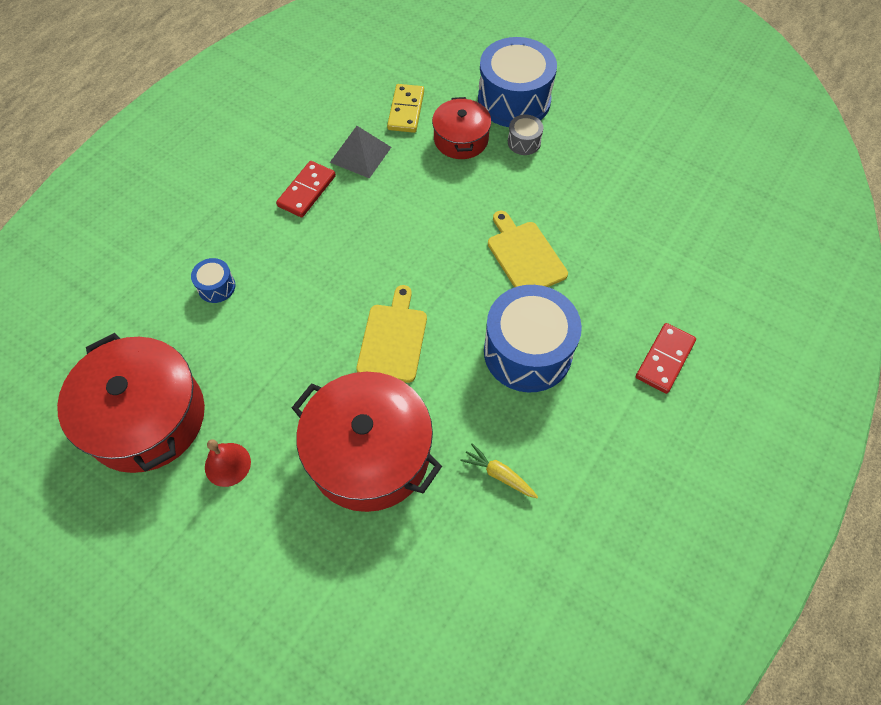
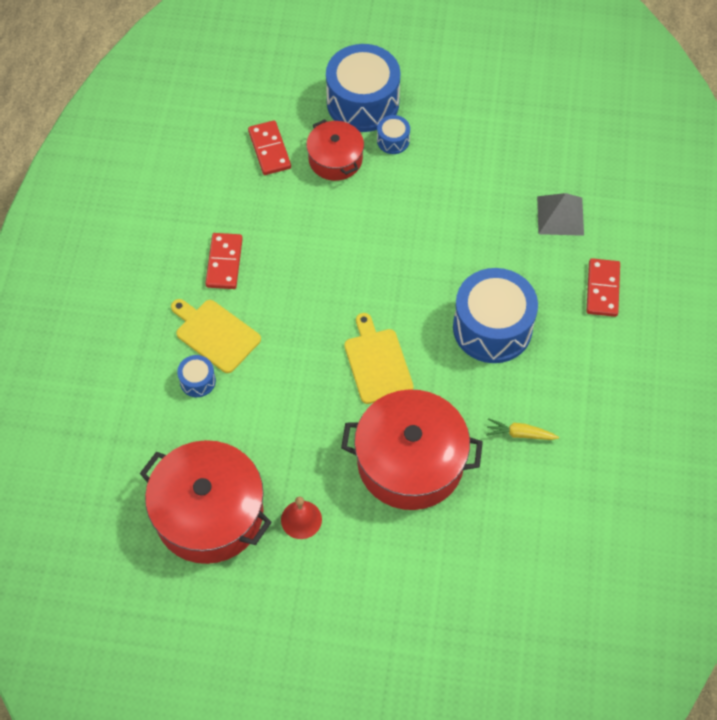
camera: 25 degrees left, 0 degrees up
grey pyramid [330,126,391,178] -> grey pyramid moved to [537,193,584,236]
yellow domino [387,84,424,133] -> red domino [248,120,291,175]
yellow cutting board [488,211,568,287] -> yellow cutting board moved to [171,299,261,373]
grey drum [508,114,543,155] -> blue drum [377,115,410,154]

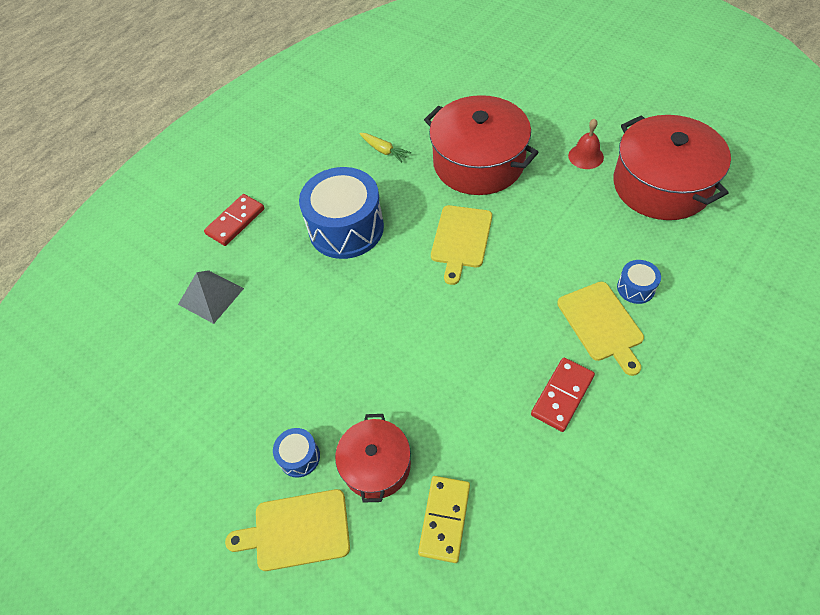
camera: 145 degrees left, 5 degrees down
red domino [248,120,291,175] -> yellow domino [418,476,470,563]
blue drum [326,44,401,132] -> yellow cutting board [225,489,350,571]

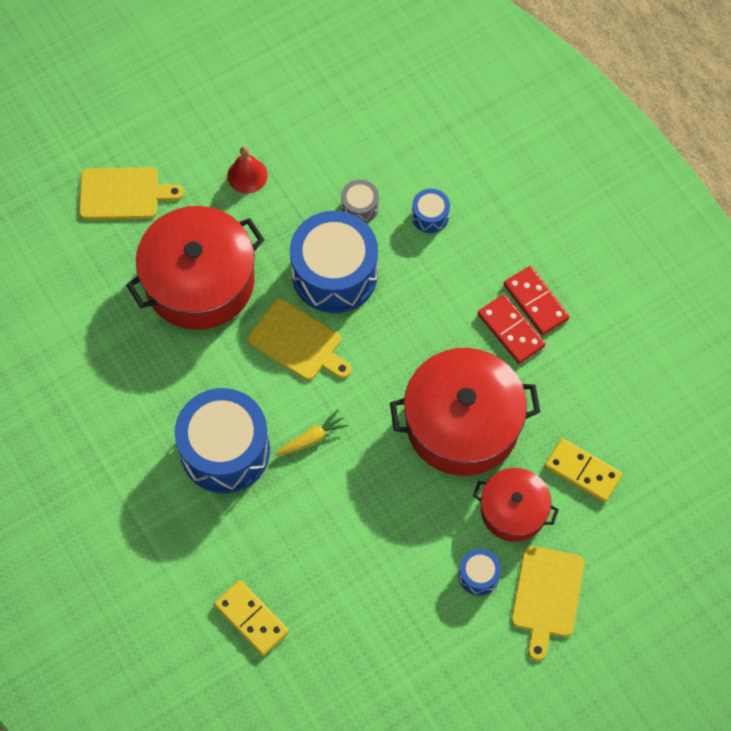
camera: 75 degrees left, 10 degrees up
grey pyramid [178,270,244,324] -> yellow domino [214,580,289,656]
red domino [204,194,264,246] -> red domino moved to [504,266,569,335]
yellow carrot [359,133,411,163] -> yellow carrot moved to [275,410,348,456]
yellow cutting board [557,282,644,376] -> yellow cutting board moved to [79,167,184,220]
red pot [613,115,731,220] -> red pot moved to [390,348,540,476]
none -> blue drum [290,211,378,313]
none -> grey drum [341,180,379,223]

